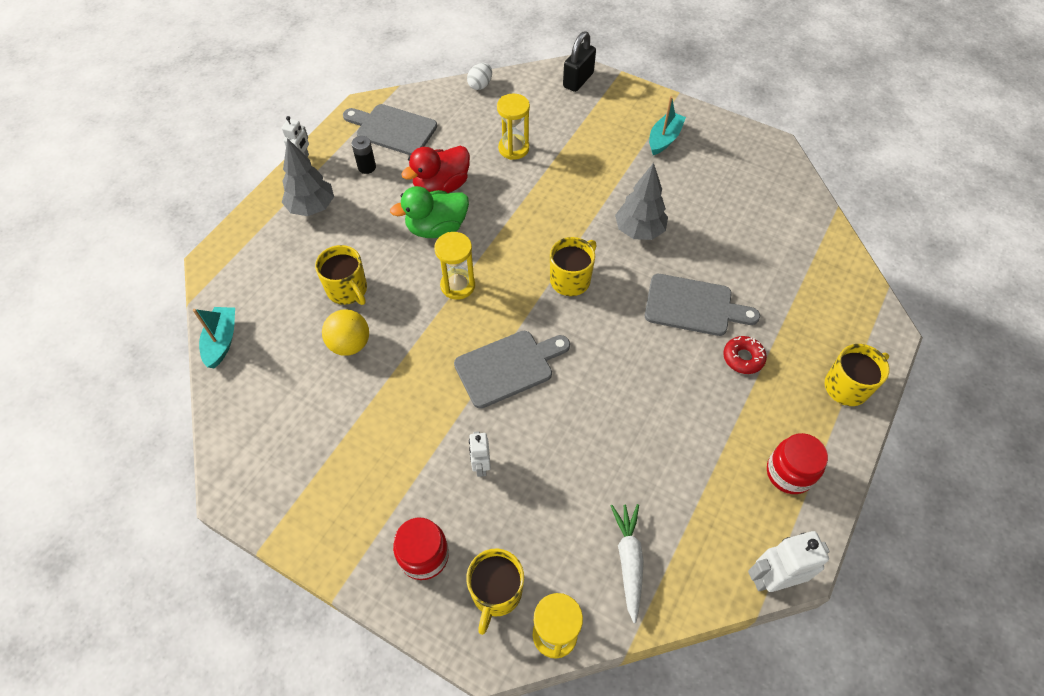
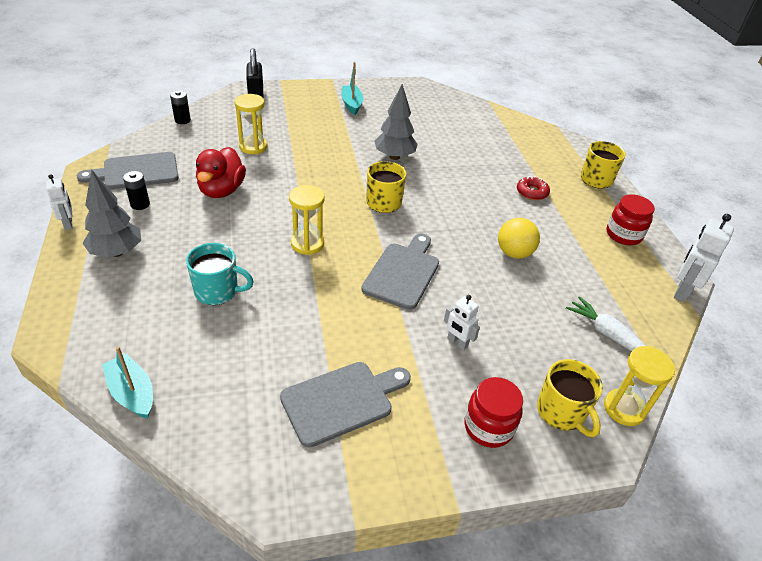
camera: 45 degrees left, 15 degrees down
yellow mug [315,245,367,305] -> turquoise mug [186,243,254,305]
yellow ball [322,309,369,356] -> yellow ball moved to [498,218,540,259]
green duck [390,186,469,238] -> none
white egg [467,63,492,90] -> black battery [170,91,191,124]
grey cutting board [645,274,760,336] -> grey cutting board moved to [280,362,411,448]

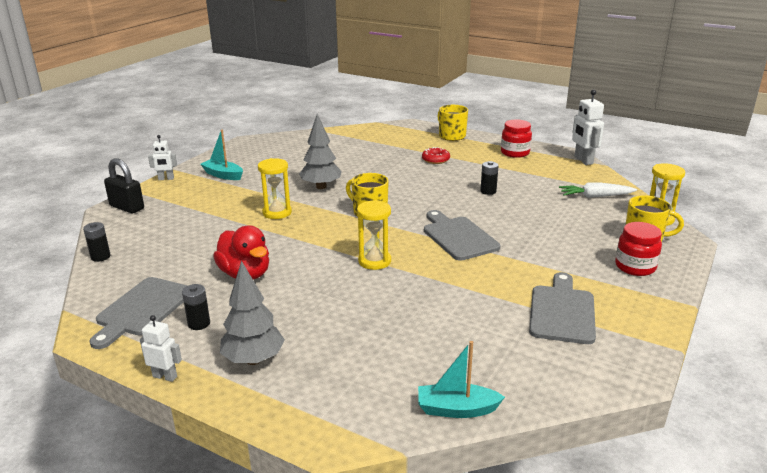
camera: 45 degrees left, 15 degrees down
turquoise mug [186,243,254,305] -> none
yellow hourglass [235,94,267,154] -> yellow hourglass moved to [258,158,292,219]
white robot [444,295,480,350] -> white robot moved to [148,135,177,180]
yellow ball [498,218,540,259] -> black battery [480,161,499,195]

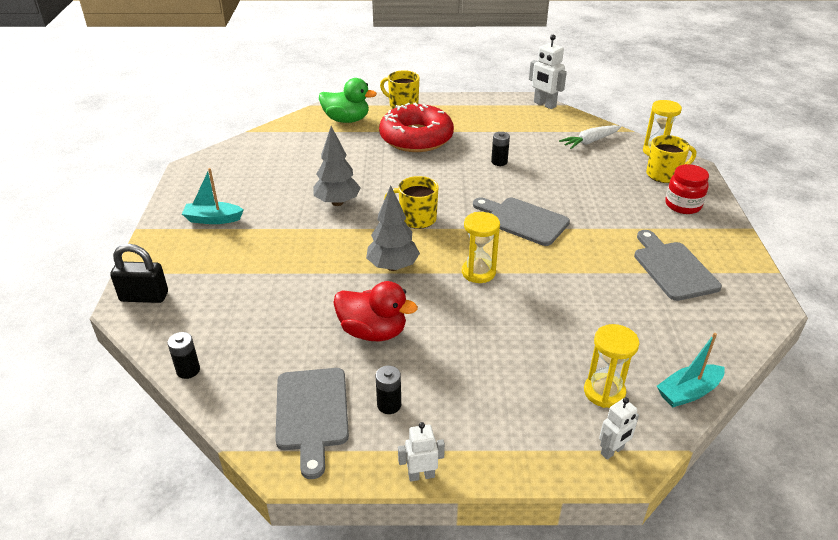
camera: 30 degrees left, 10 degrees up
white robot [148,135,177,180] -> white robot moved to [599,397,639,460]
grey tree [220,261,285,365] -> grey tree moved to [366,185,420,271]
yellow hourglass [258,158,292,219] -> yellow hourglass moved to [584,324,639,408]
red donut [422,147,450,164] -> red donut [379,103,454,152], size x2.45
red jar [501,119,532,158] -> none
none -> green duck [319,78,377,123]

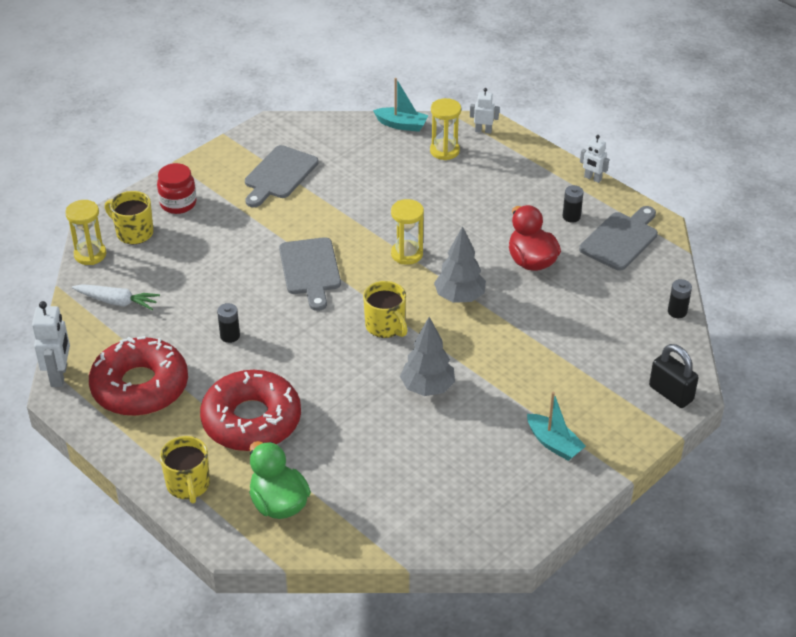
camera: 135 degrees left, 5 degrees up
none -> red donut [89,336,188,416]

